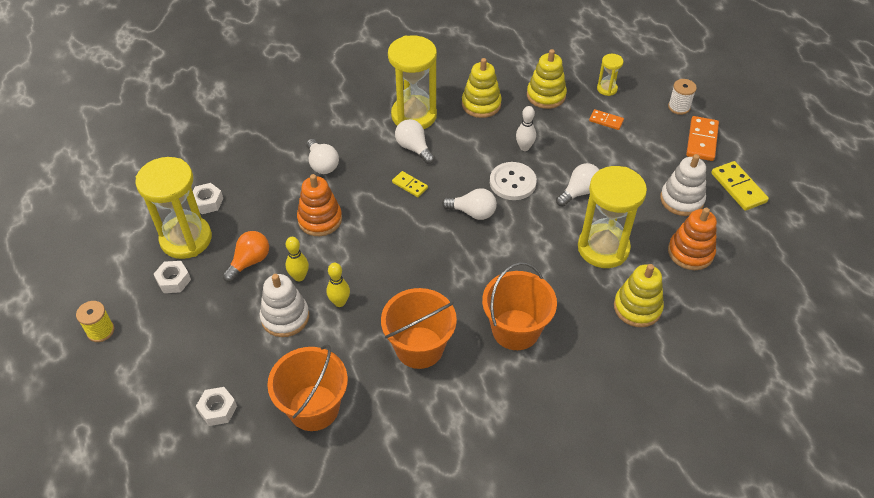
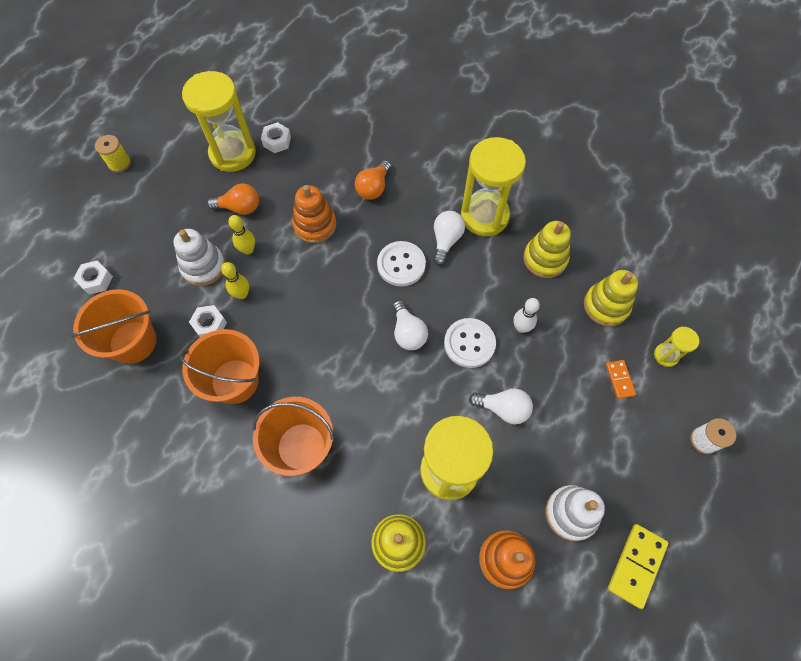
camera: 55 degrees right, 15 degrees up
white nut [154,261,191,293] -> white nut moved to [189,305,227,337]
white light bulb [306,139,339,174] -> orange light bulb [355,160,391,200]
yellow domino [392,171,428,197] -> white button [377,241,426,286]
orange domino [686,116,719,161] -> none

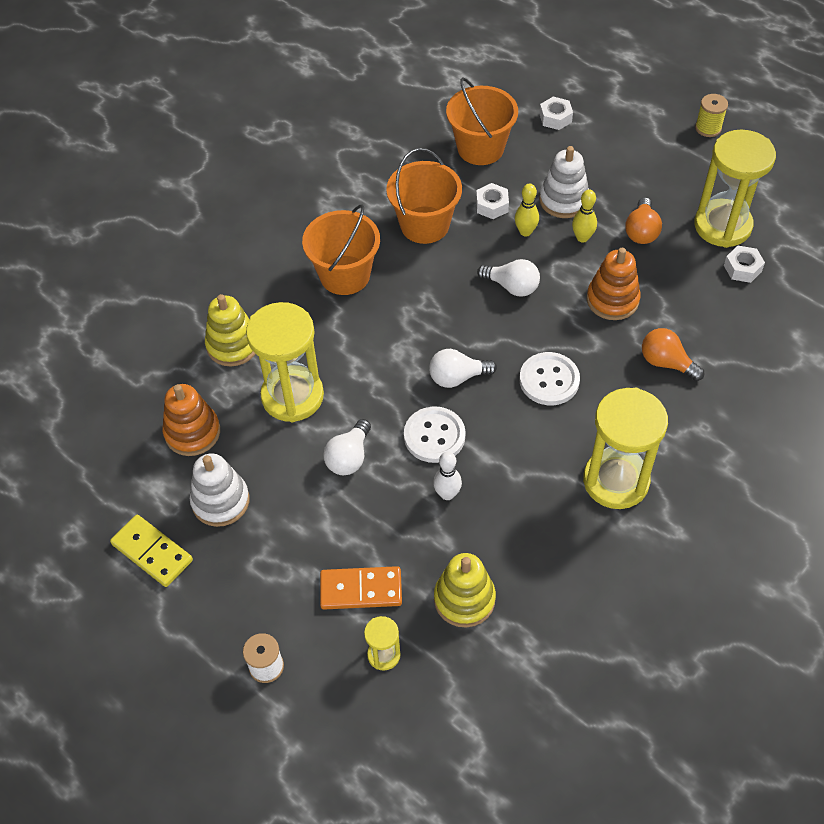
camera: 100 degrees right, 10 degrees down
white light bulb [433,211,465,265] -> white light bulb moved to [477,259,540,297]
yellow stacking toy [523,221,571,278] -> none
orange domino [606,360,636,399] -> orange domino [320,566,402,609], size x1.68

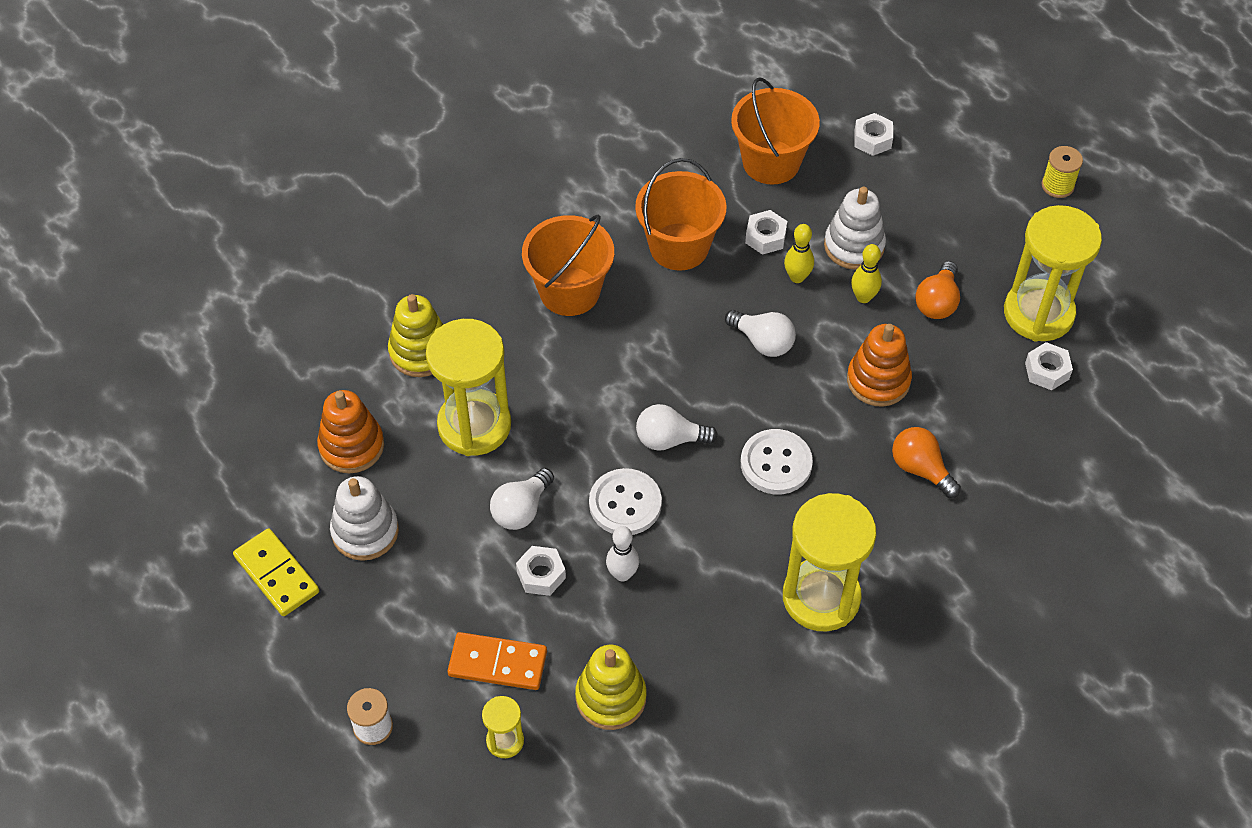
camera: 10 degrees right, 0 degrees up
none -> white nut [516,546,566,596]

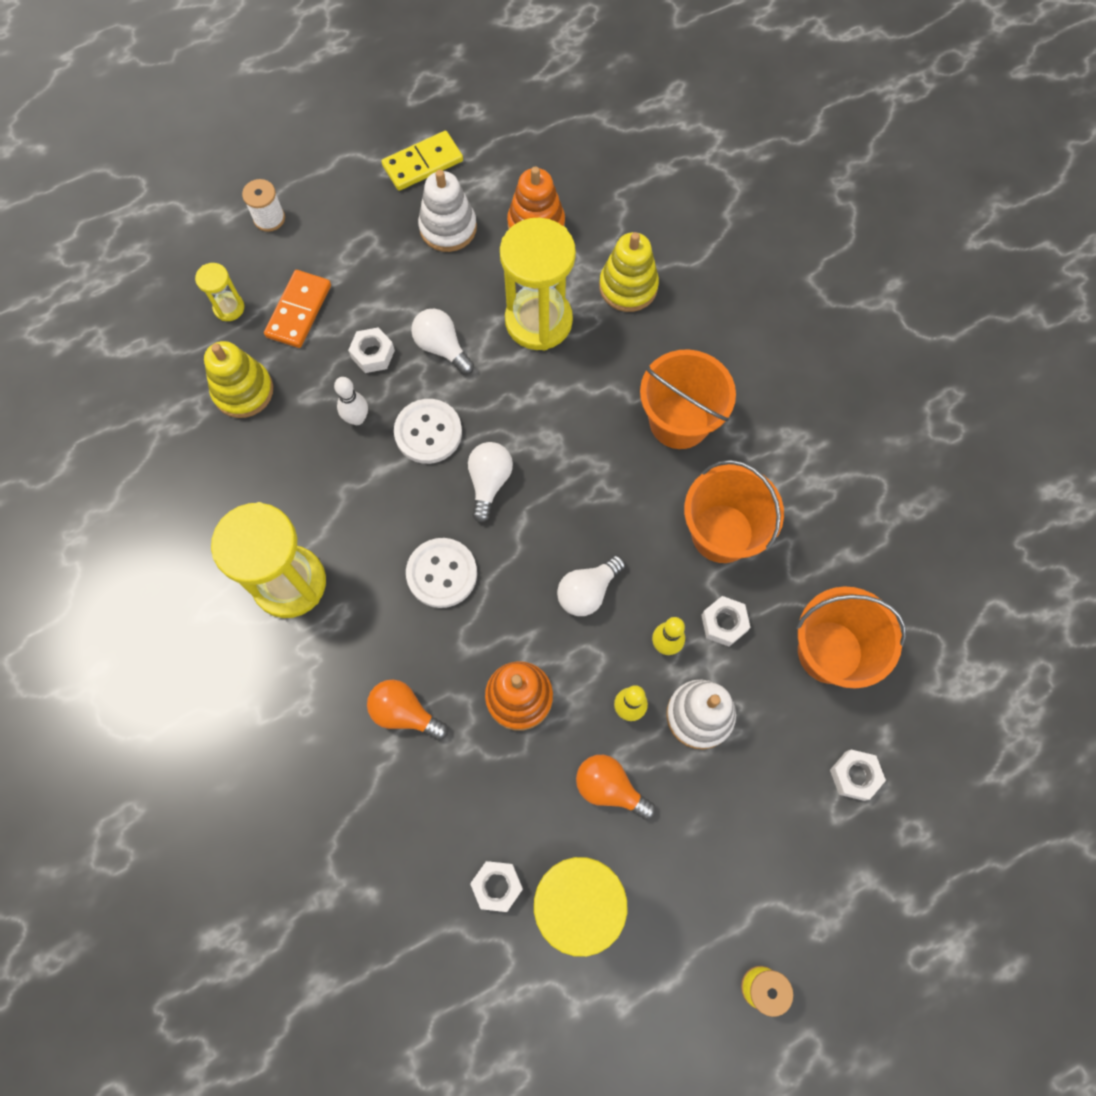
camera: 100 degrees right, 15 degrees up
orange light bulb [892,427,961,498] -> orange light bulb turned 120 degrees counterclockwise [367,680,448,740]

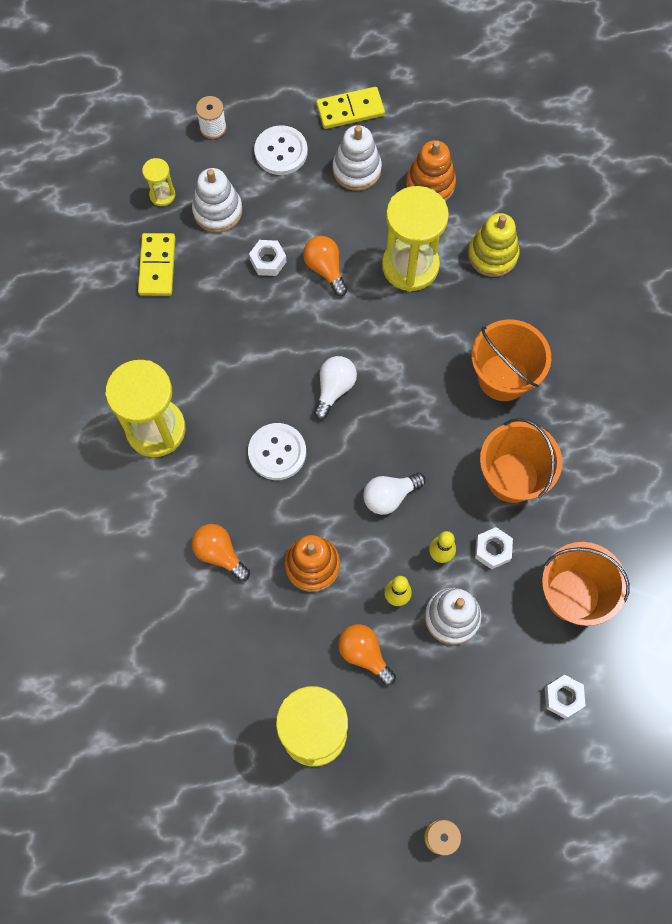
camera: 15 degrees right, 0 degrees up
yellow stacking toy [204,341,273,418] -> yellow domino [138,233,175,296]
orange domino [264,270,331,348] -> white stacking toy [192,168,243,233]
white bowling pin [334,377,368,425] -> none
white button [394,399,462,464] -> white button moved to [254,125,308,175]
white light bulb [411,309,474,374] -> orange light bulb [303,236,348,296]
white nut [470,861,523,912] -> none

